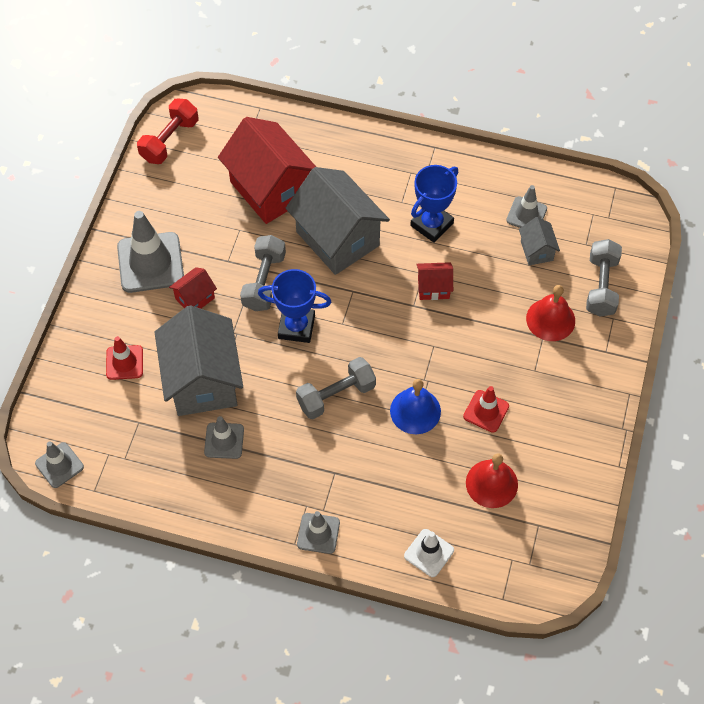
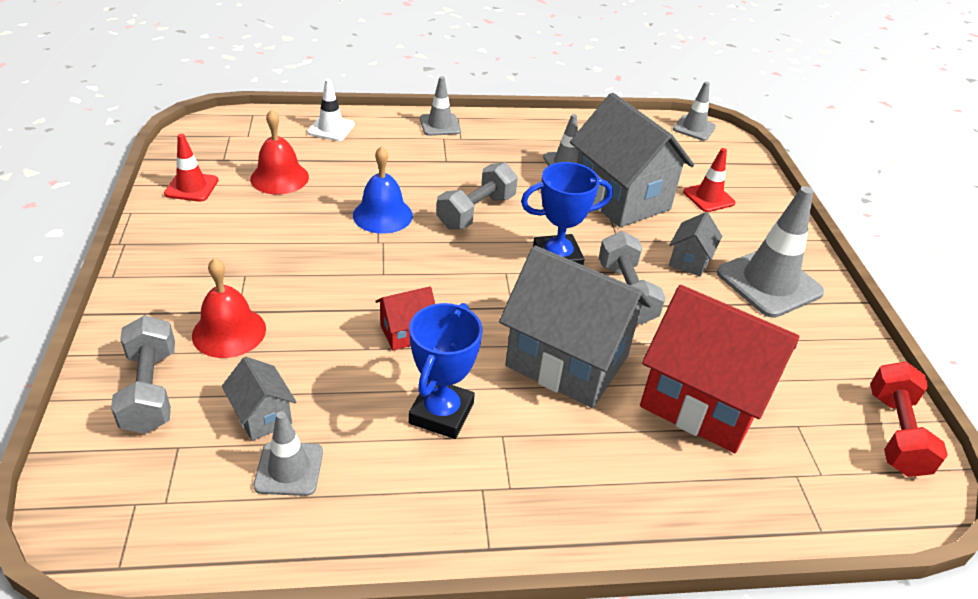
camera: 155 degrees right, 20 degrees down
red house [169,267,217,309] -> grey house [669,212,722,277]
red traffic cone [463,386,509,433] -> red traffic cone moved to [164,134,219,202]

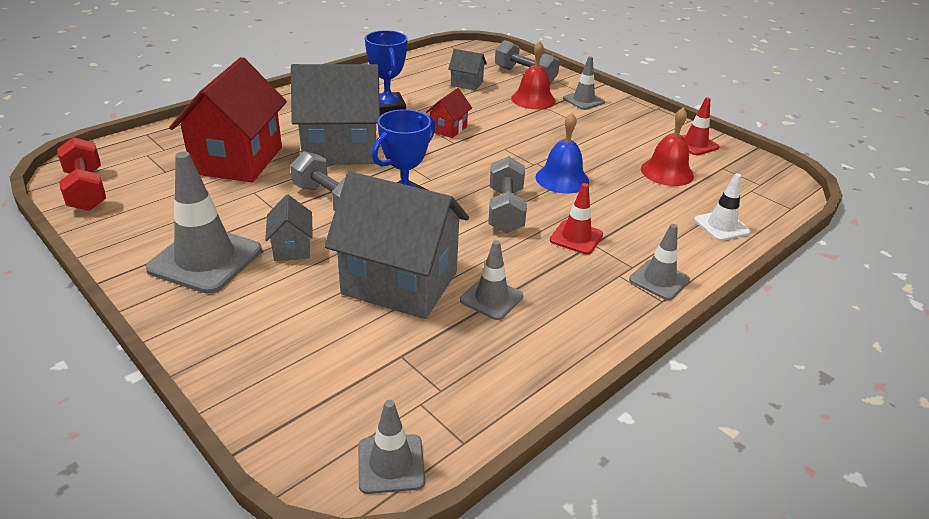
camera: 145 degrees right, 5 degrees down
grey traffic cone [253,411,323,496] -> grey traffic cone moved to [563,56,605,110]
red house [640,285,800,453] -> red house turned 75 degrees counterclockwise [169,57,287,182]
red traffic cone [683,148,736,212] -> red traffic cone moved to [550,183,603,254]

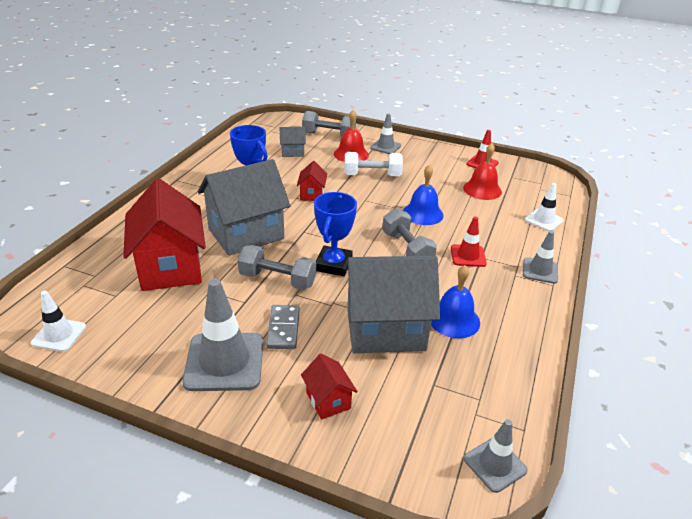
camera: 25 degrees left, 0 degrees up
red dumbbell [57,137,106,211] -> white traffic cone [31,291,86,352]
grey house [265,195,313,261] -> grey domino [266,305,300,349]
grey traffic cone [460,240,523,320] -> blue bell [431,265,480,338]
none -> red house [301,354,358,420]
none -> white dumbbell [344,152,403,176]

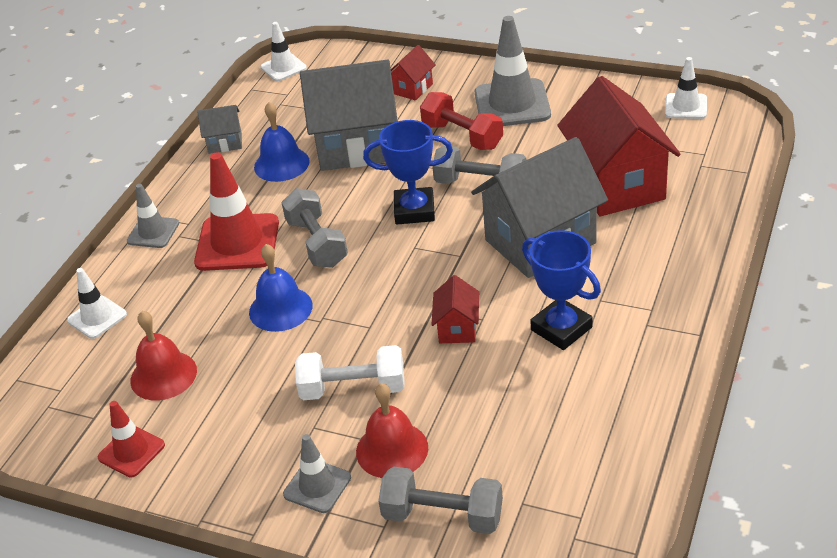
camera: 175 degrees left, 5 degrees up
grey domino [266,305,300,349] -> red dumbbell [420,92,503,150]
grey house [279,127,306,157] -> grey house moved to [198,105,242,154]
red house [301,354,358,420] -> red house turned 60 degrees clockwise [391,45,436,100]
blue trophy [314,192,357,276] -> blue trophy turned 75 degrees clockwise [363,120,453,224]
red traffic cone [451,216,487,267] -> red traffic cone [194,152,279,271], size x1.78
grey traffic cone [464,419,528,493] -> white traffic cone [261,22,307,81]

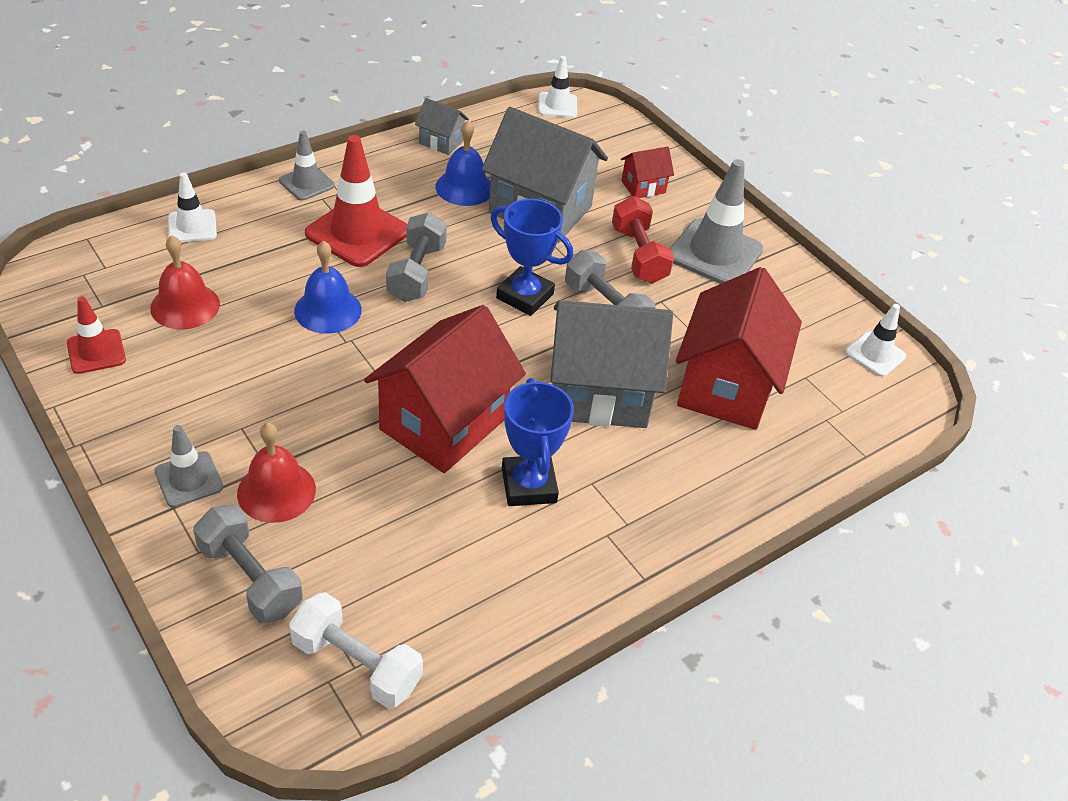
camera: 25 degrees right, 5 degrees up
white dumbbell [295,345,405,400] -> white dumbbell moved to [289,592,423,709]
red house [432,275,479,343] -> red house [364,305,526,473], size x2.20

